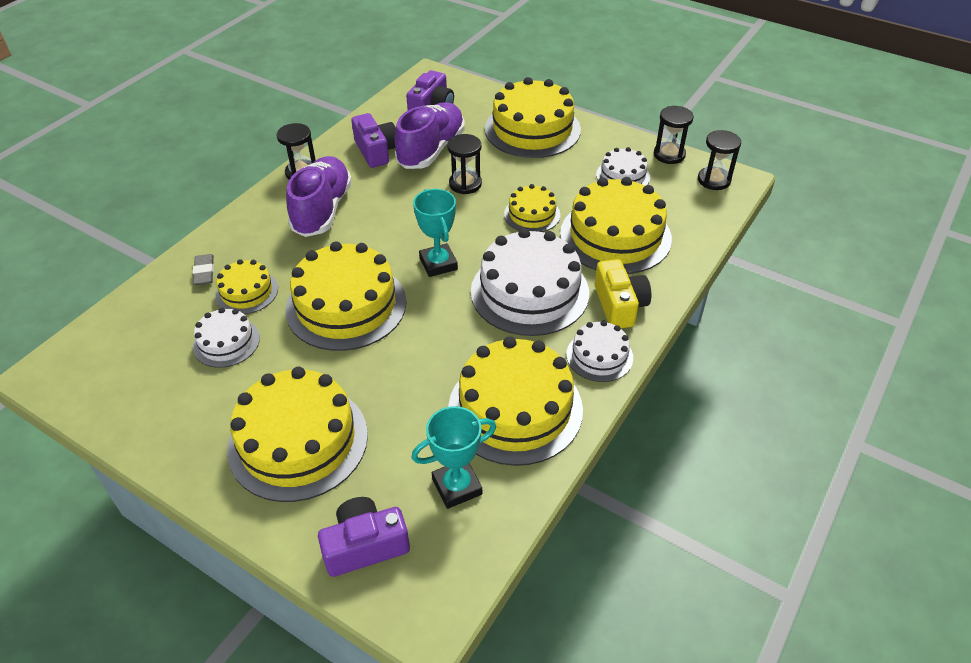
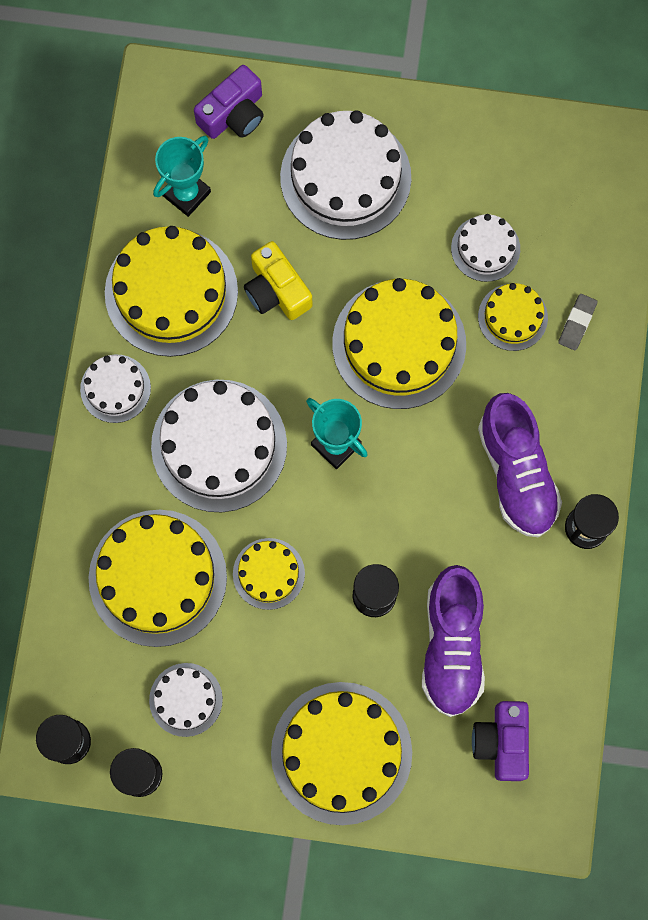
camera: 155 degrees right, 30 degrees up
grey eraser [193,254,214,285] -> grey eraser turned 60 degrees clockwise [558,294,597,350]
yellow cake [227,367,368,502] -> white cake [280,110,411,240]
purple camera [351,113,396,168] -> none
yellow camera [595,259,651,328] -> yellow camera moved to [244,241,312,320]

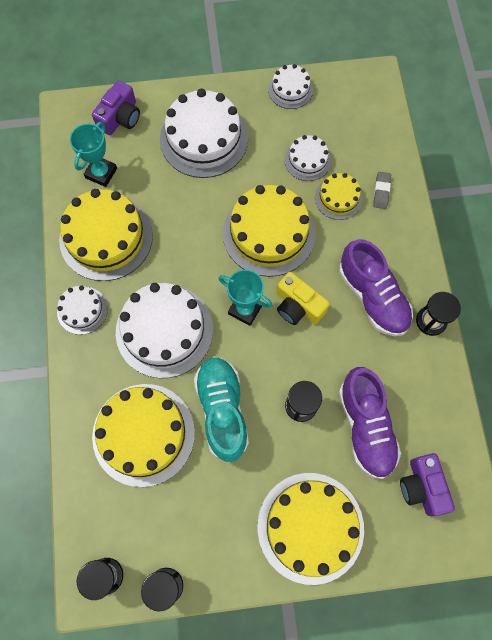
camera: 15 degrees left, 5 degrees down
white cake [149,663,223,737] -> white cake moved to [268,64,313,109]
yellow cake [233,538,305,610] -> turquoise shoe [194,356,249,462]
yellow camera [244,241,312,320] -> yellow camera moved to [277,272,330,325]

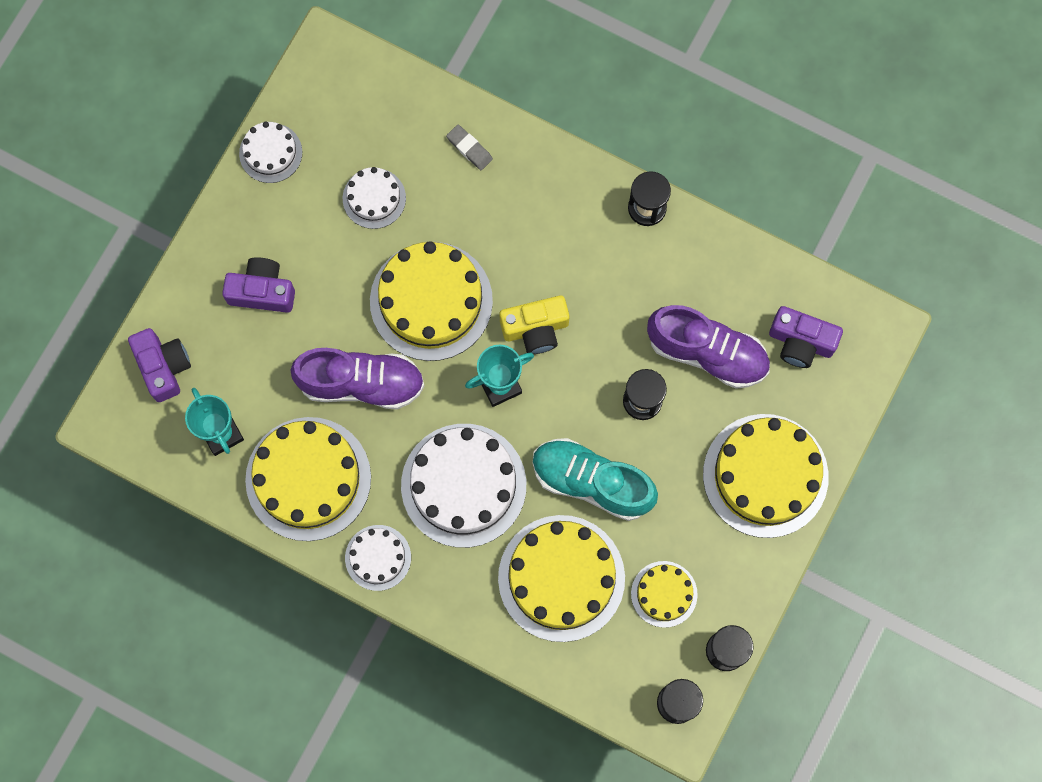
camera: 55 degrees left, 5 degrees up
white cake [160,89,248,178] -> purple camera [222,257,295,313]
yellow cake [315,173,363,220] -> yellow cake moved to [631,561,698,628]
purple shoe [339,239,413,336] -> purple shoe moved to [290,348,424,409]

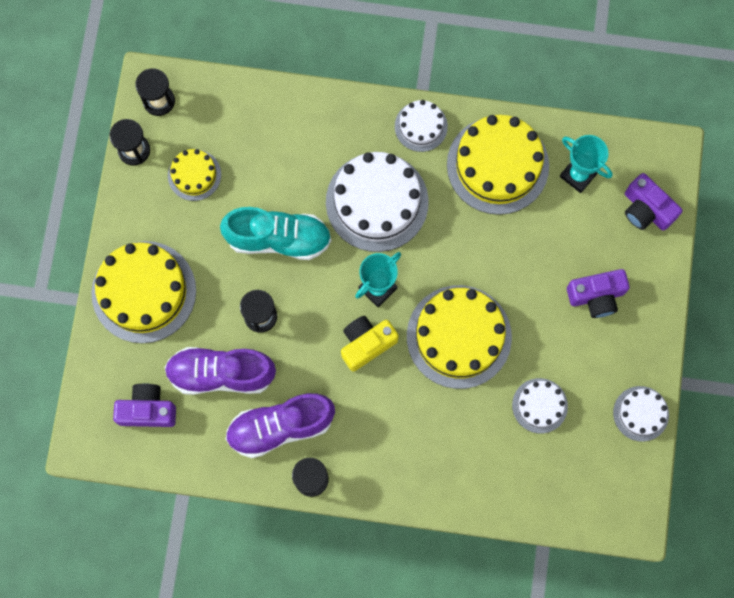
camera: 160 degrees right, 0 degrees up
purple shoe [290,348,424,409] -> purple shoe moved to [226,393,335,458]
grey eraser [446,125,493,170] -> none
yellow cake [498,515,625,642] -> none

